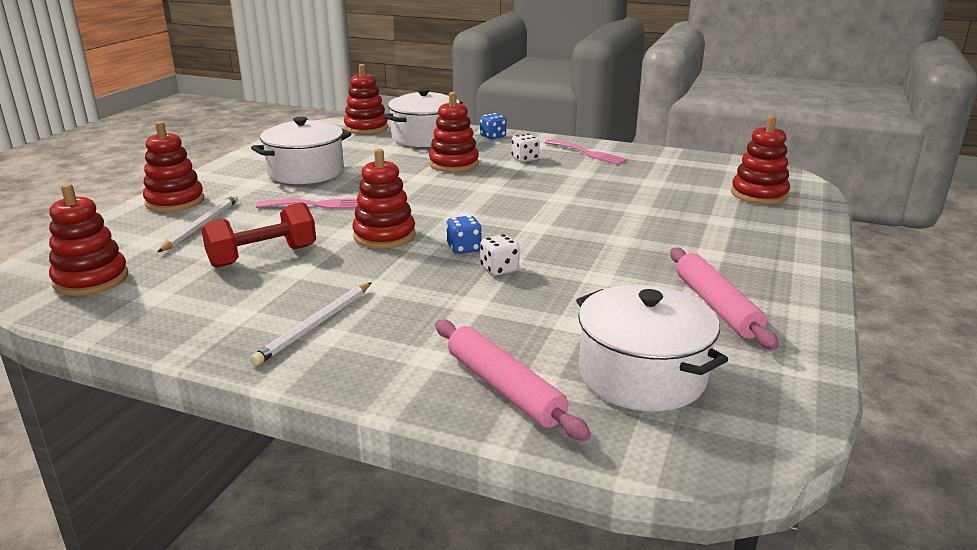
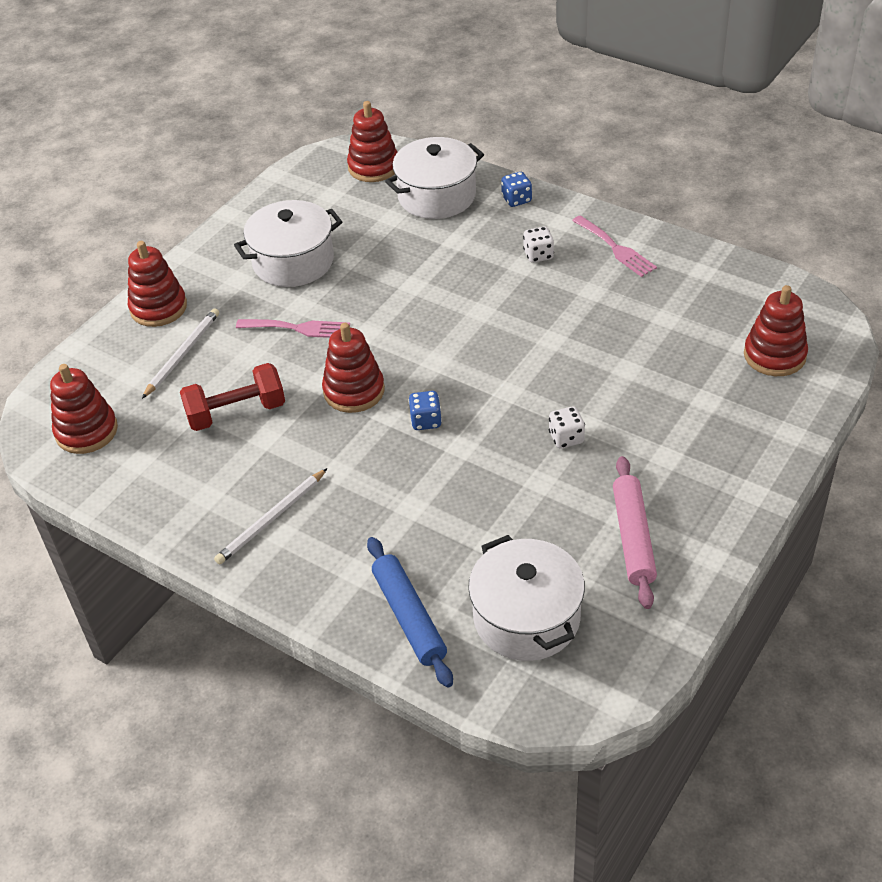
camera: 15 degrees right, 20 degrees up
red stacking toy [429,92,479,172] -> none
pink rolling pin [435,320,591,441] -> blue rolling pin [367,537,453,688]
white dice [480,234,520,276] -> white dice moved to [549,406,585,448]

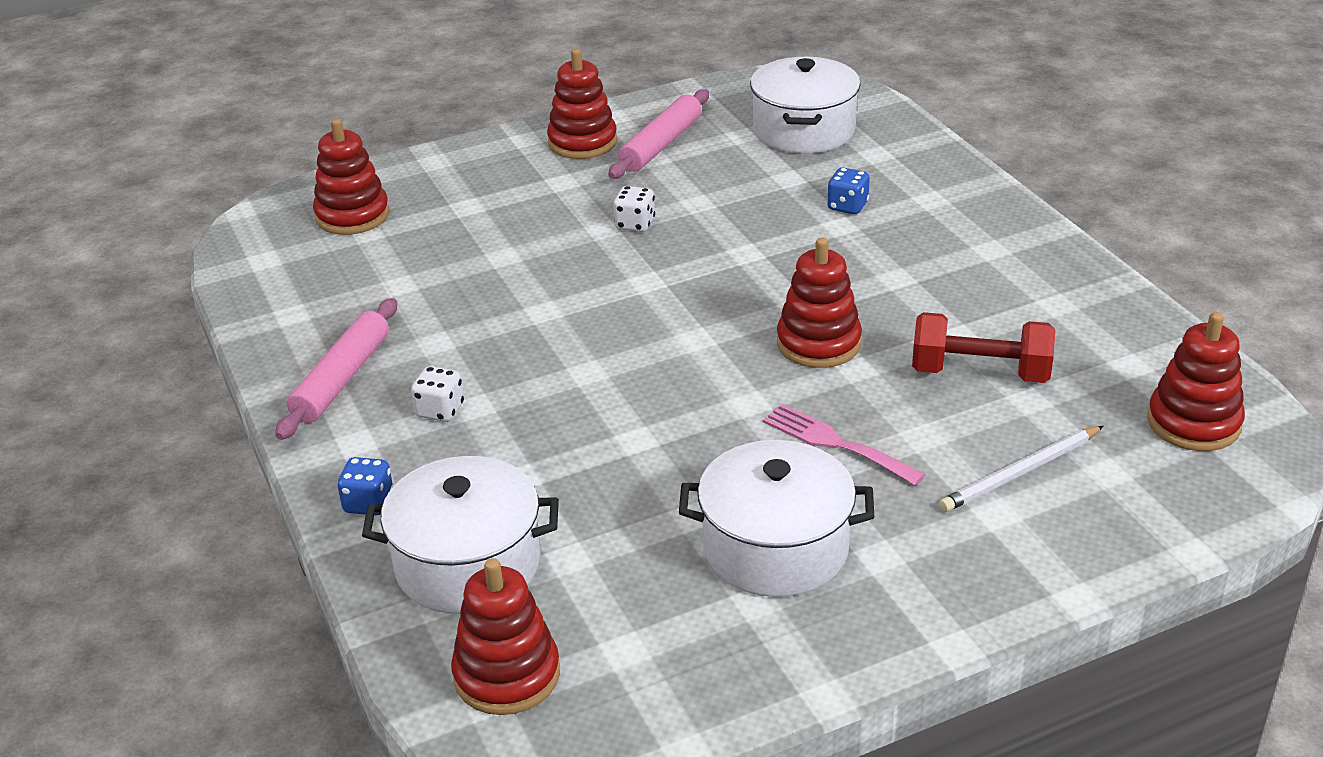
camera: 150 degrees left, 10 degrees down
red stacking toy [128,241,187,327] -> red stacking toy moved to [547,49,617,159]
white pencil [214,468,327,565] -> none
blue rolling pin [367,537,453,688] -> none
blue dice [408,391,442,430] -> blue dice moved to [827,168,870,214]
pink fork [572,215,657,277] -> pink rolling pin [275,298,397,440]

